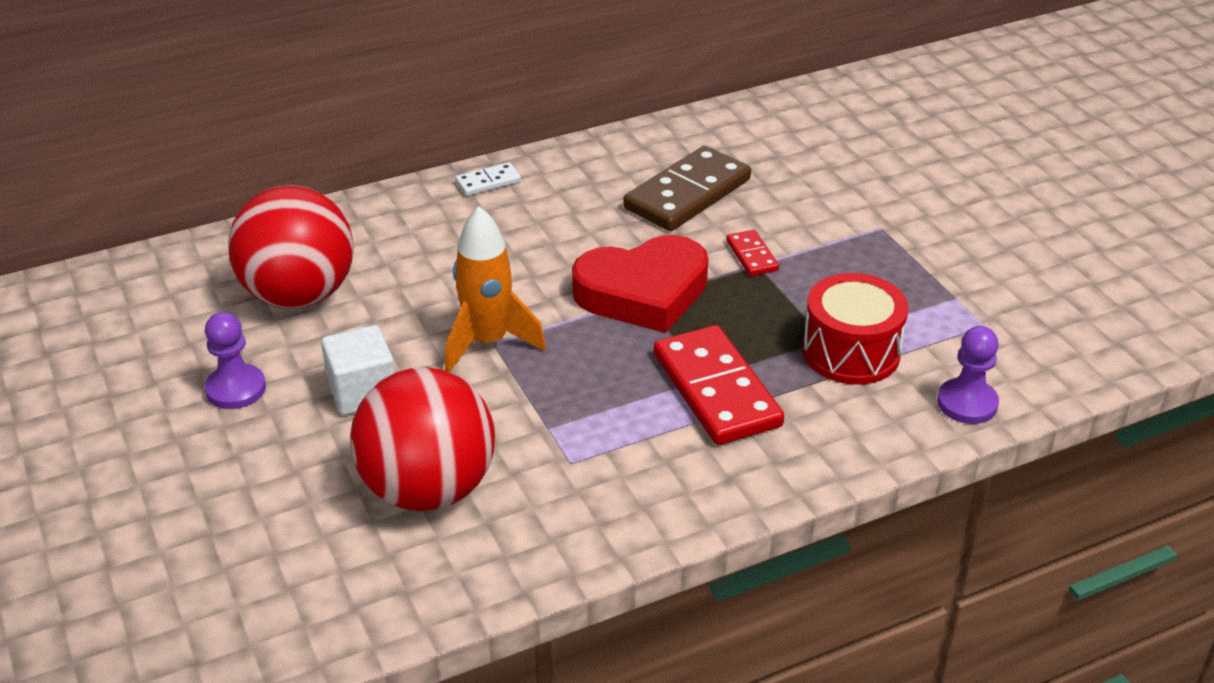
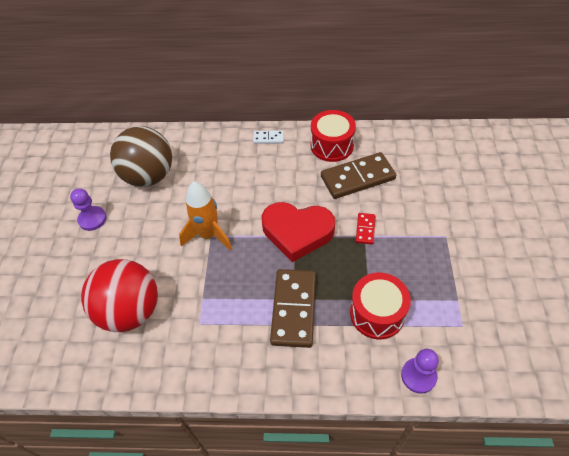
camera: 30 degrees right, 15 degrees up
red ball [228,185,353,309] -> brown ball [110,126,172,187]
white cube [321,325,395,415] -> none
red domino [654,325,784,445] -> brown domino [270,269,316,348]
none -> red drum [311,110,356,162]

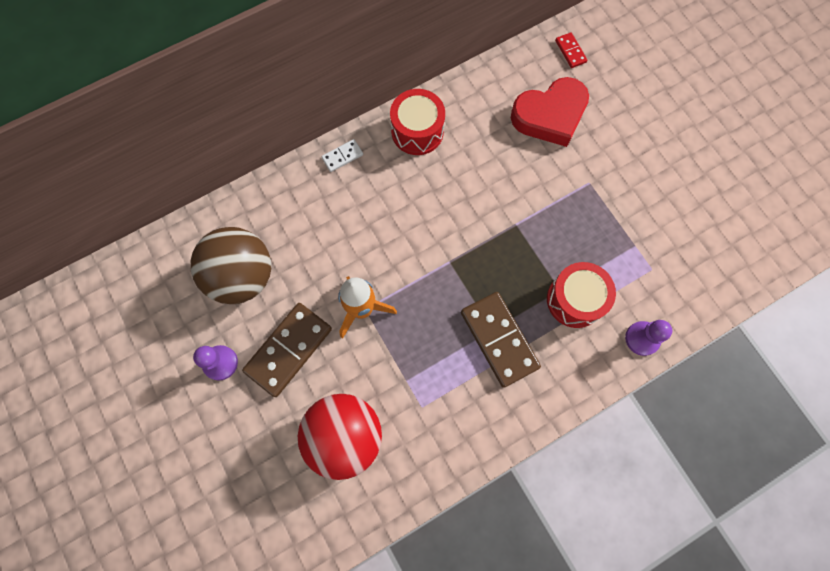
camera: 35 degrees left, 20 degrees up
red heart [262,202,335,262] -> red heart moved to [511,77,589,147]
brown domino [321,152,396,199] -> brown domino moved to [242,303,332,397]
red domino [356,213,376,244] -> red domino moved to [555,32,587,68]

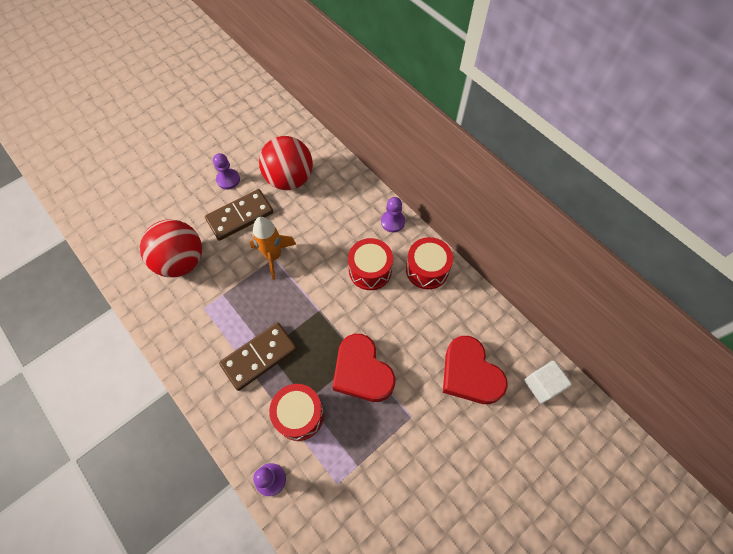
camera: 80 degrees right, 10 degrees down
brown ball [191,227,271,304] -> red ball [259,136,313,190]
brown domino [242,303,332,397] -> brown domino turned 60 degrees counterclockwise [205,189,273,241]
white domino [322,139,363,172] -> purple pawn [381,197,405,233]
red domino [555,32,587,68] -> white cube [525,361,572,404]
none -> red heart [332,334,395,402]
none -> red drum [348,238,393,290]

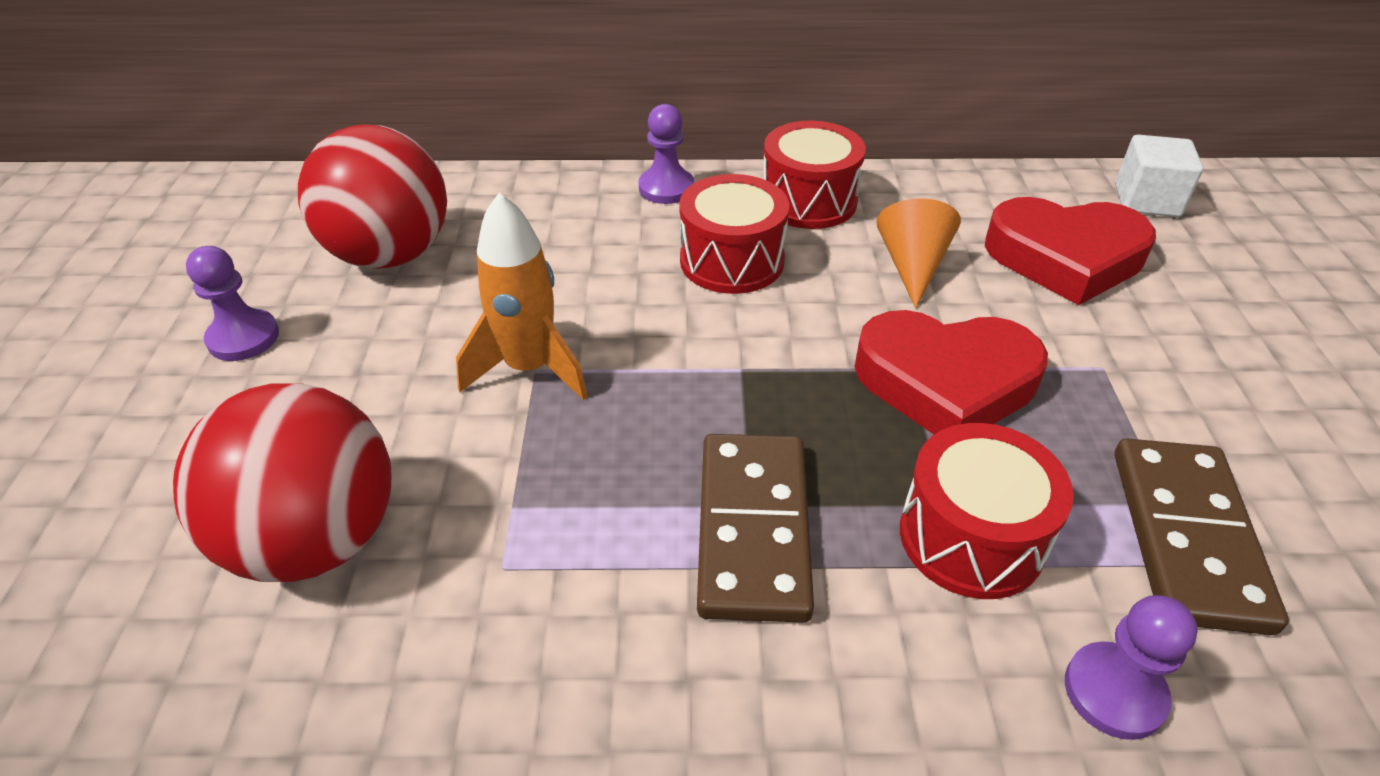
camera: 50 degrees left, 20 degrees down
brown domino [205,189,273,241] -> brown domino moved to [1115,438,1289,635]
none -> orange cone [876,198,961,308]

